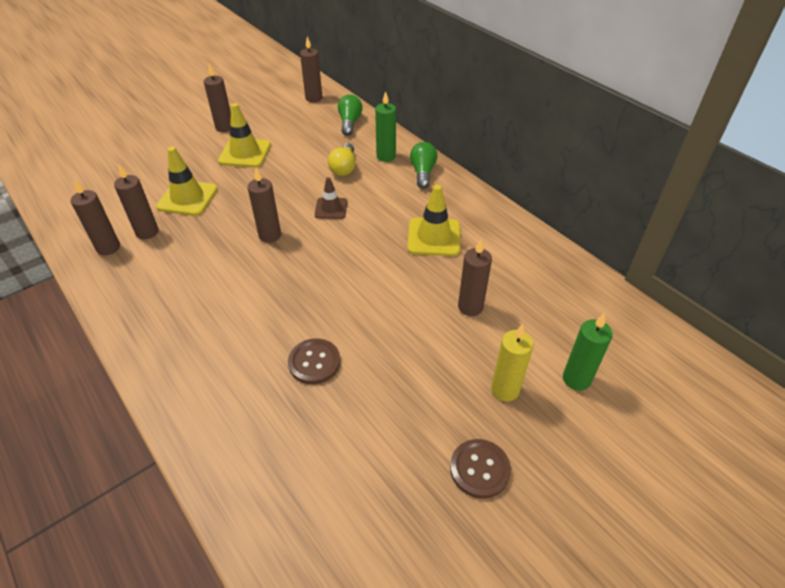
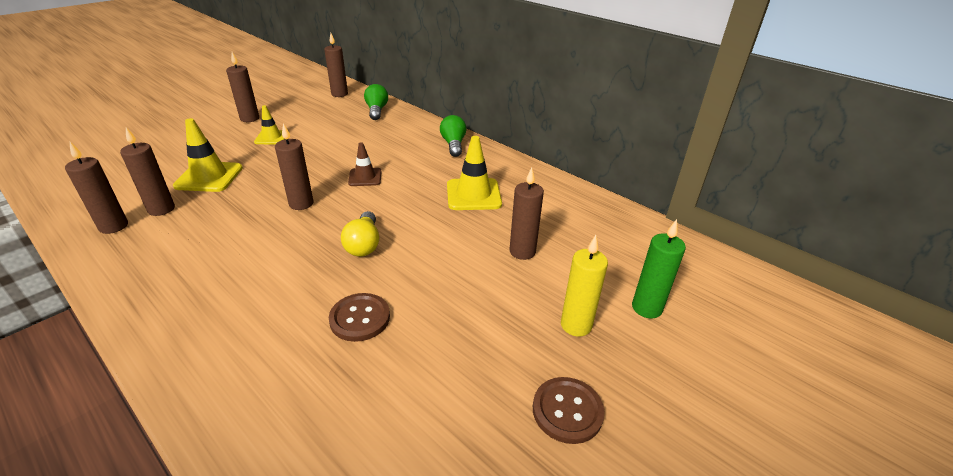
camera: 10 degrees left, 10 degrees down
yellow traffic cone [218,103,271,168] -> yellow traffic cone [254,105,284,144], size x0.62
yellow light bulb [328,143,356,176] -> yellow light bulb moved to [341,211,379,257]
green candle [375,91,396,162] -> none

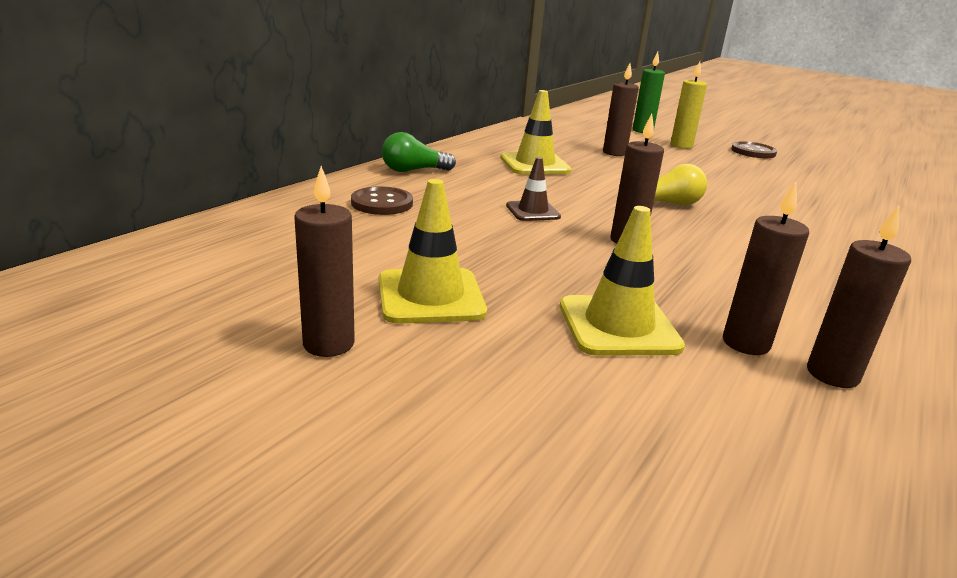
camera: 100 degrees left, 10 degrees down
yellow traffic cone [254,105,284,144] -> yellow traffic cone [379,179,487,324], size x1.61
brown candle [324,33,348,97] -> none
brown button [329,293,390,342] -> brown button moved to [351,186,413,215]
green light bulb [364,84,388,120] -> none

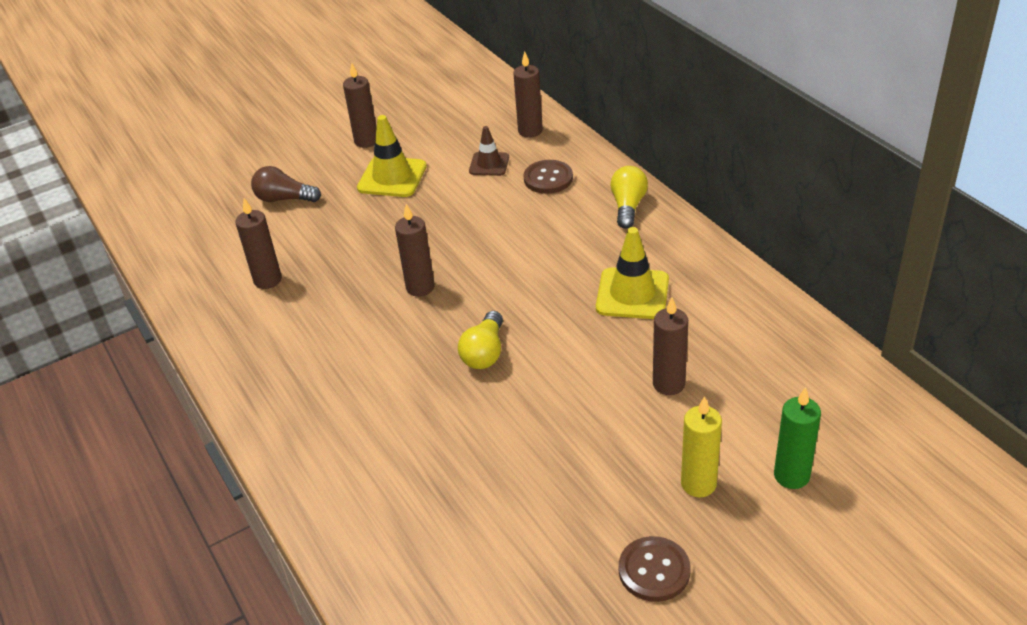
camera: 120 degrees right, 15 degrees up
green light bulb [382,132,456,172] -> yellow light bulb [610,166,648,229]
brown traffic cone [506,157,561,221] -> brown traffic cone moved to [469,126,509,176]
yellow traffic cone [560,206,685,356] -> none
brown candle [807,206,911,388] -> brown candle moved to [513,51,543,138]
none -> brown light bulb [251,166,321,202]

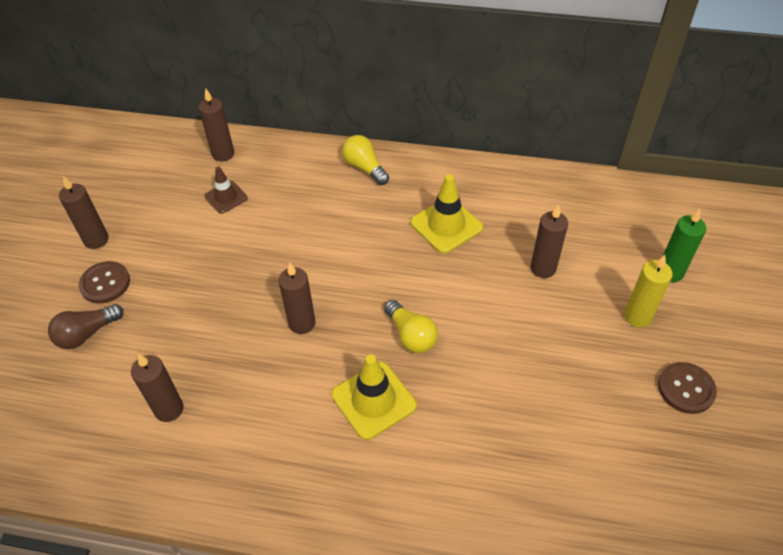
camera: 50 degrees left, 10 degrees up
yellow traffic cone [357,115,427,197] -> yellow traffic cone moved to [331,354,417,440]
brown button [524,160,573,194] -> brown button moved to [79,261,130,304]

